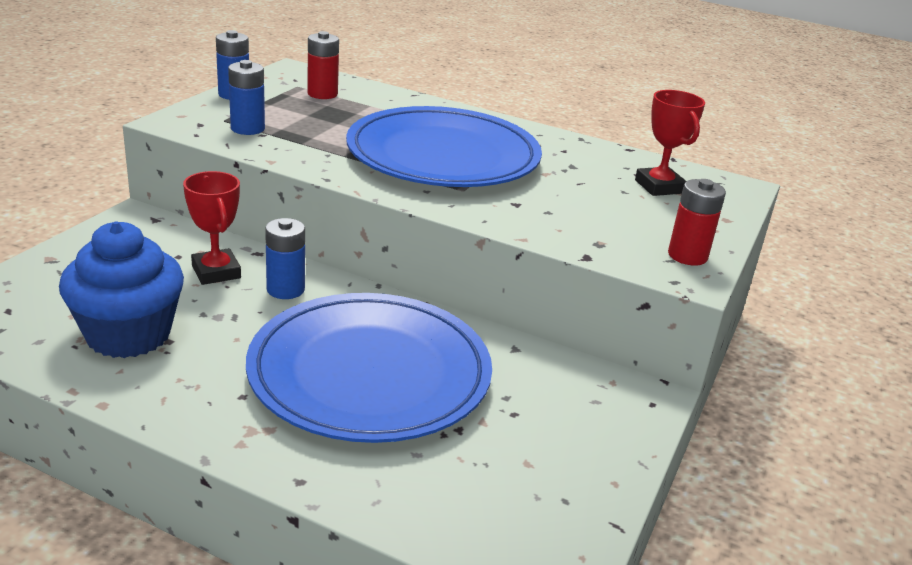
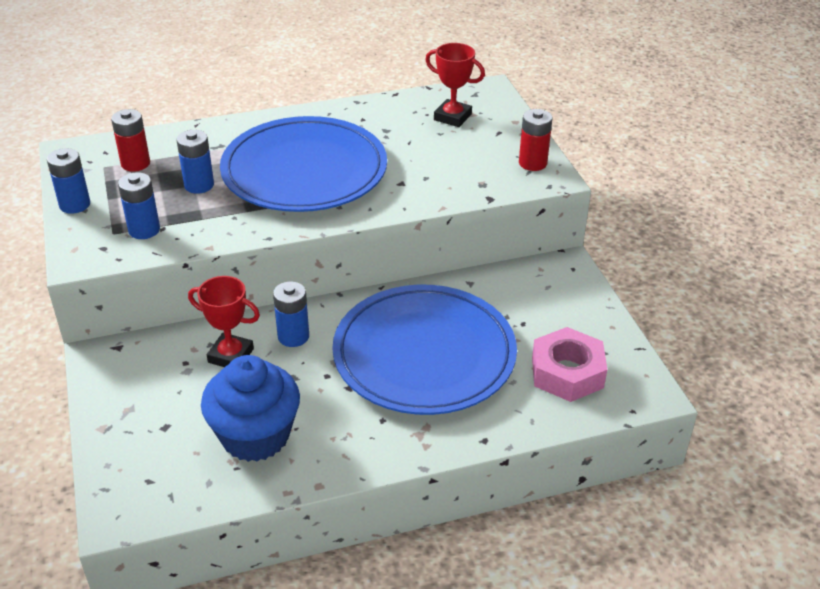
camera: 40 degrees left, 10 degrees up
none -> blue battery [176,130,214,194]
none -> pink nut [532,327,607,402]

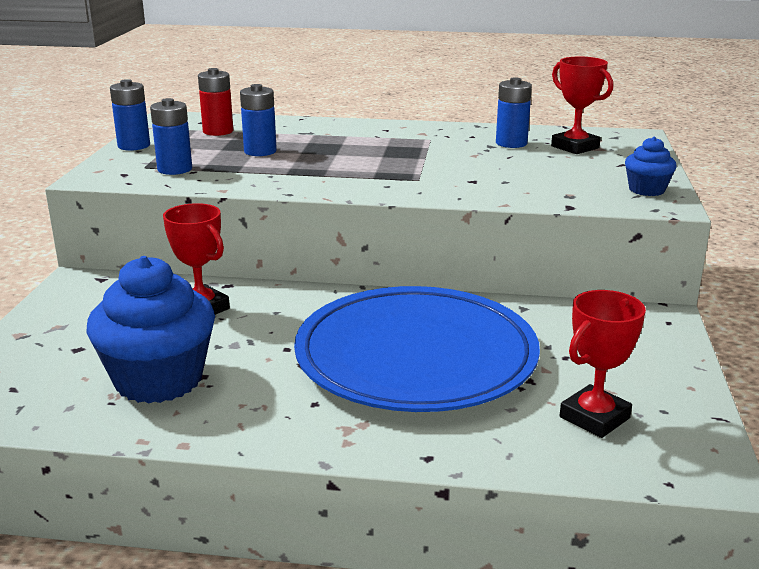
camera: 25 degrees right, 15 degrees down
blue plate [220,116,387,212] -> none
blue battery [273,281,309,347] -> blue battery moved to [496,77,532,148]
red battery [519,109,553,171] -> blue cupcake [625,137,677,196]
pink nut [532,327,607,402] -> red trophy [560,290,646,438]

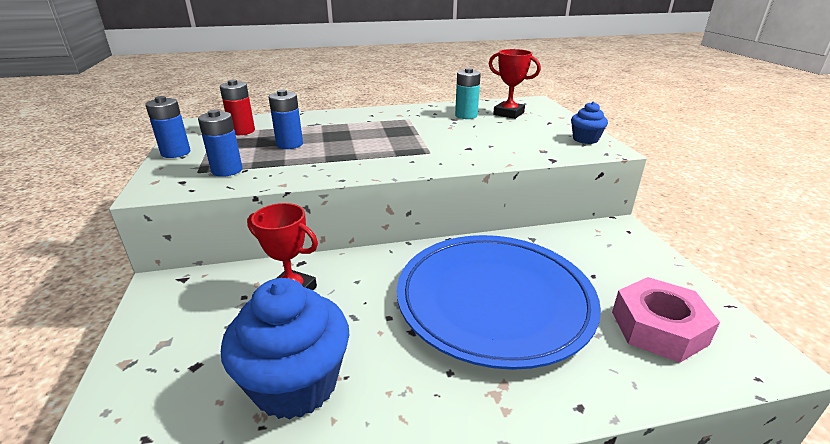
camera: 20 degrees left, 5 degrees up
blue battery [496,77,532,148] -> turquoise battery [455,68,481,119]
red trophy [560,290,646,438] -> pink nut [612,277,720,363]

